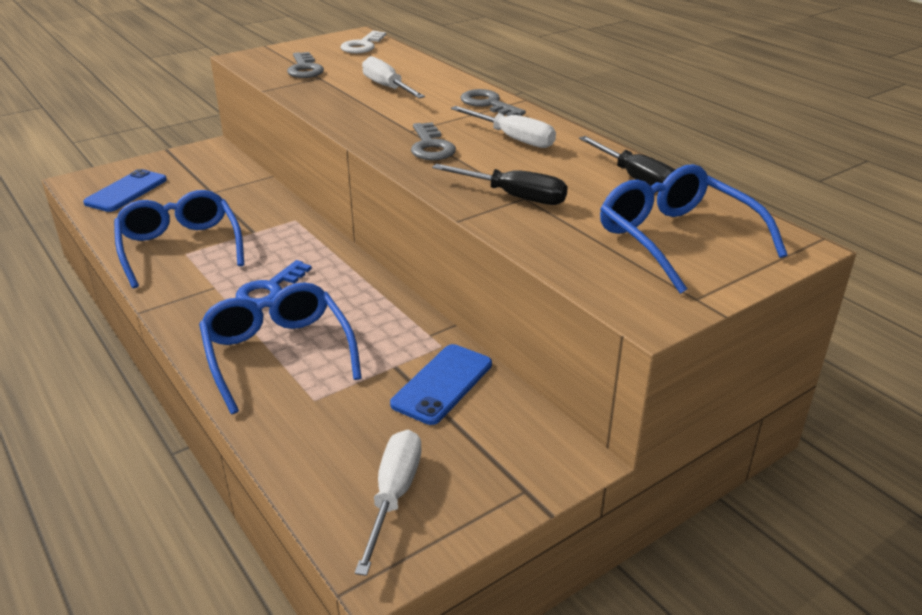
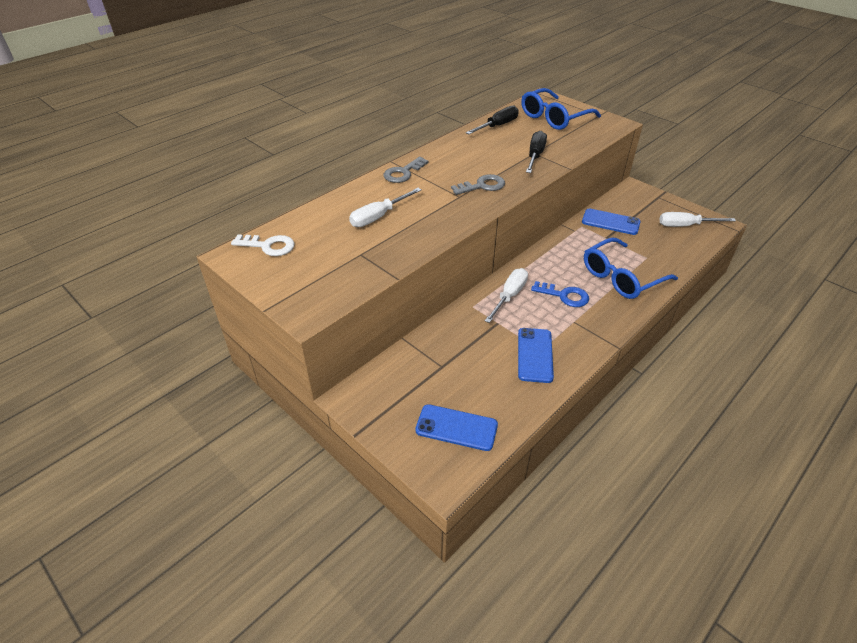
camera: 100 degrees left, 10 degrees up
blue glasses [114,190,244,288] -> blue phone [518,328,554,383]
grey key [287,52,324,78] -> none
white screwdriver [451,106,556,148] -> white screwdriver moved to [485,268,528,323]

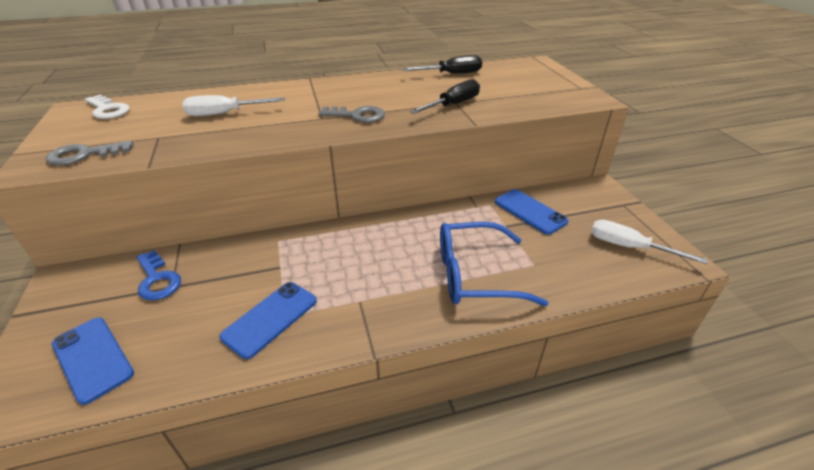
camera: 30 degrees right, 5 degrees down
grey key [384,157,428,183] -> grey key moved to [46,140,133,166]
white screwdriver [485,268,528,323] -> none
blue glasses [521,88,601,130] -> none
blue key [531,281,589,307] -> blue key moved to [137,250,181,301]

